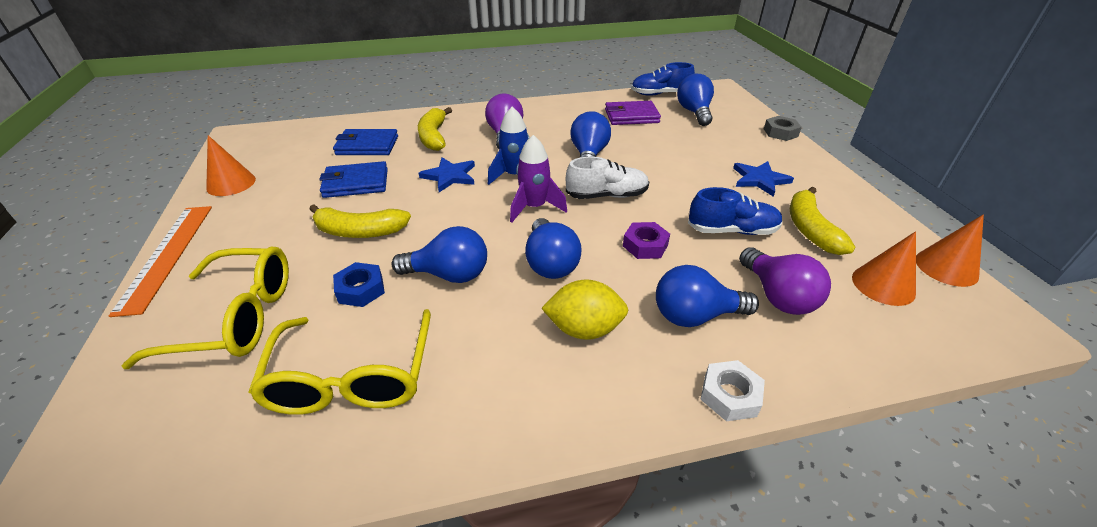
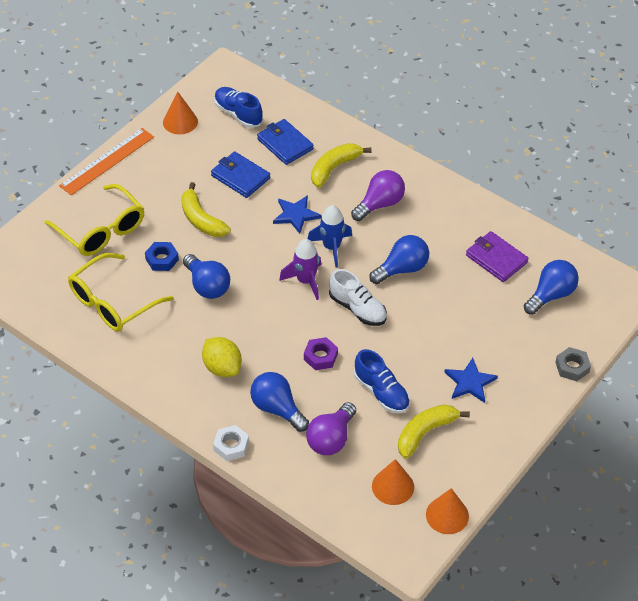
camera: 50 degrees right, 10 degrees up
blue light bulb [525,218,582,279] -> none
blue shoe [631,62,695,96] -> blue shoe moved to [214,87,263,128]

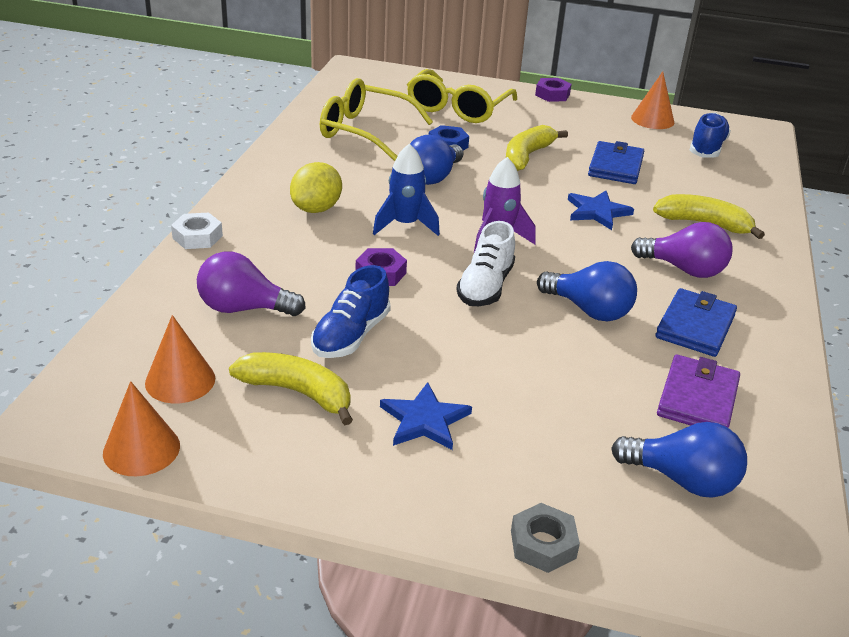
camera: 65 degrees right, 15 degrees down
orange ruler [59,128,154,195] -> purple nut [535,78,571,102]
blue light bulb [250,372,309,432] -> none
blue wallet [257,119,314,165] -> blue wallet moved to [655,288,737,357]
blue rocket [308,205,352,268] -> blue rocket moved to [373,143,440,236]

